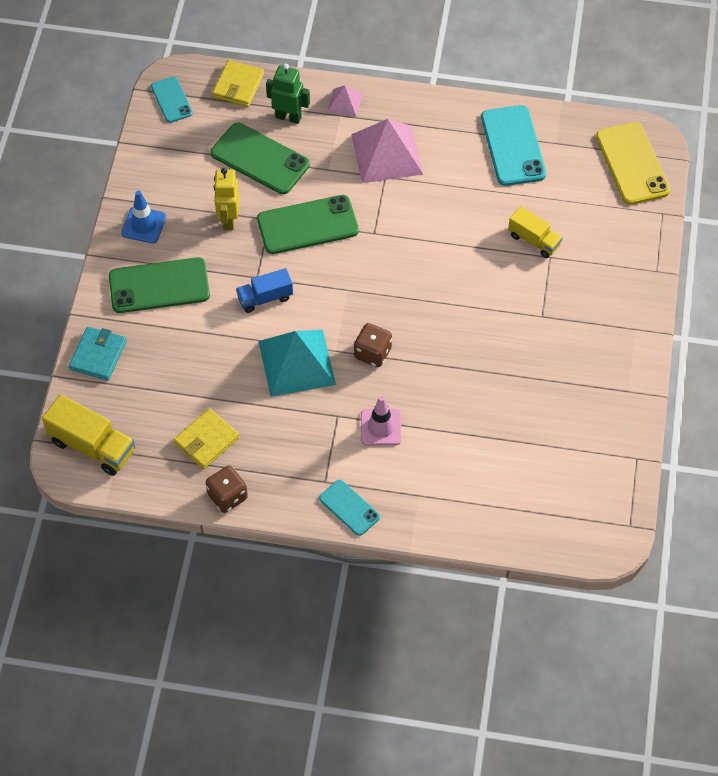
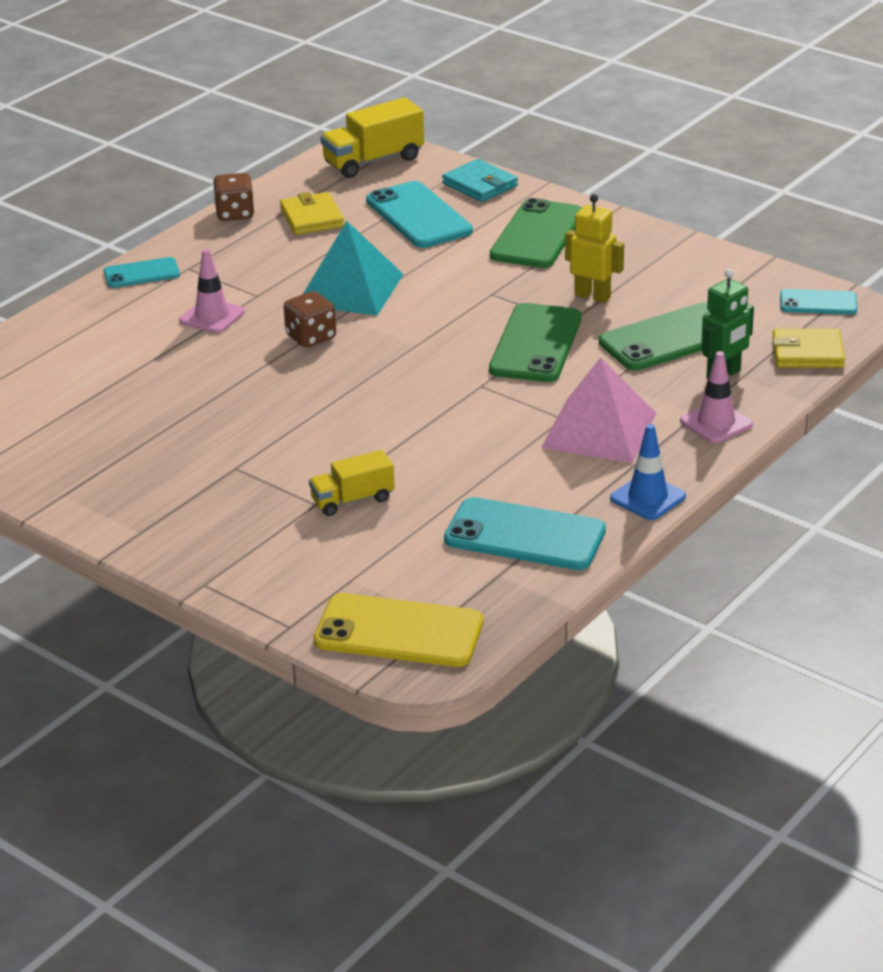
camera: 120 degrees right, 25 degrees down
blue traffic cone [121,190,166,243] -> blue traffic cone moved to [610,424,686,520]
yellow wallet [212,60,264,107] -> yellow wallet turned 45 degrees counterclockwise [772,328,845,368]
blue truck [236,268,293,313] -> none
pink pyramid [327,85,362,117] -> pink traffic cone [680,351,753,443]
none -> turquoise phone [366,181,473,248]

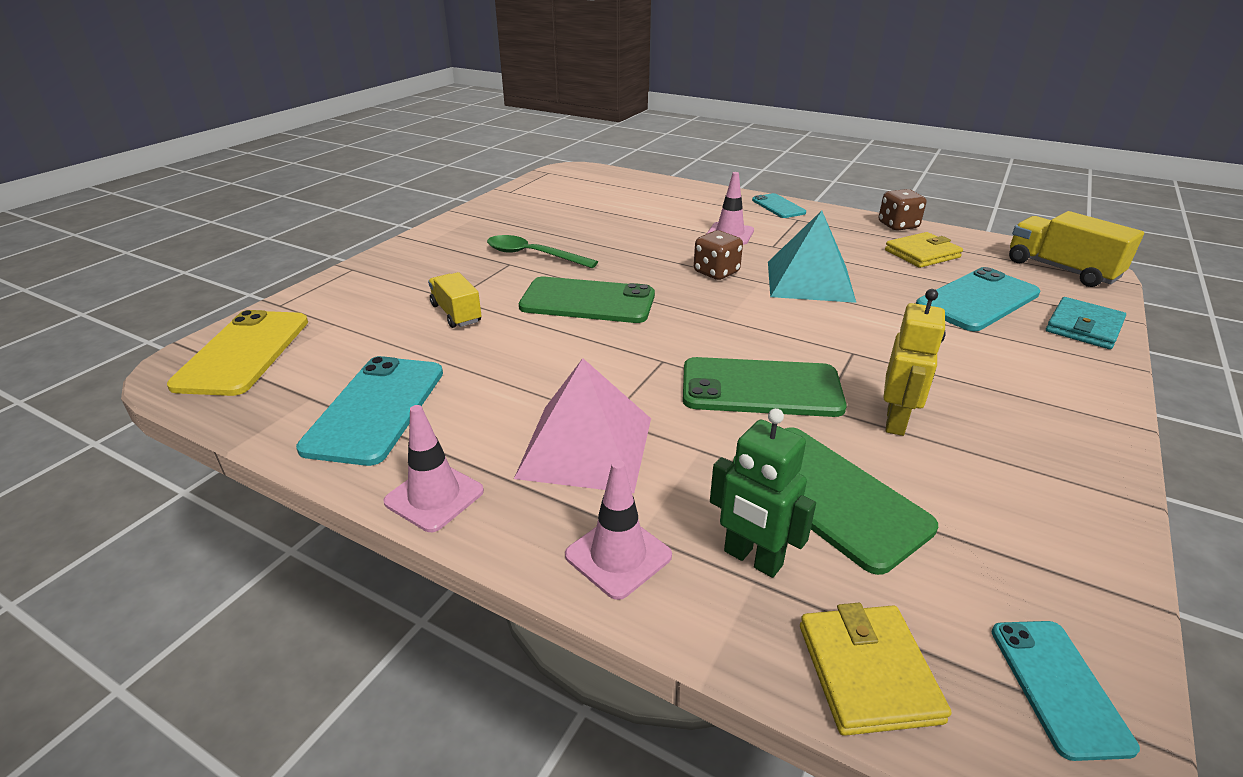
camera: 80 degrees right, 0 degrees up
green phone [490,198,582,268] -> green phone moved to [519,277,655,323]
blue traffic cone [610,424,686,520] -> pink traffic cone [383,405,484,532]
none -> green spoon [487,235,598,268]

